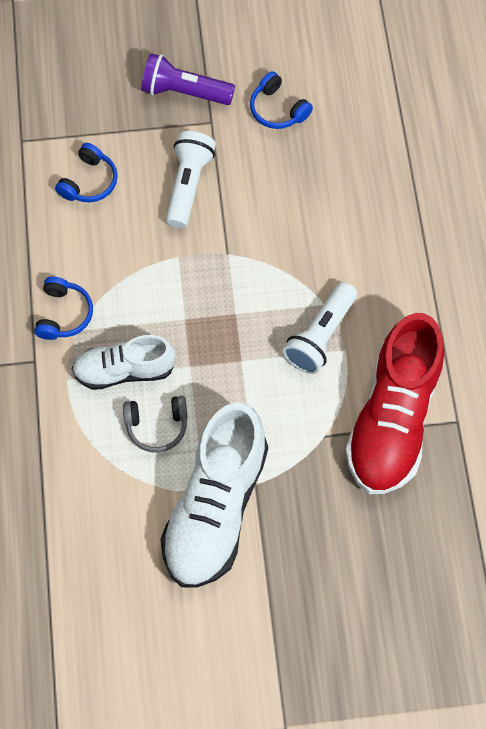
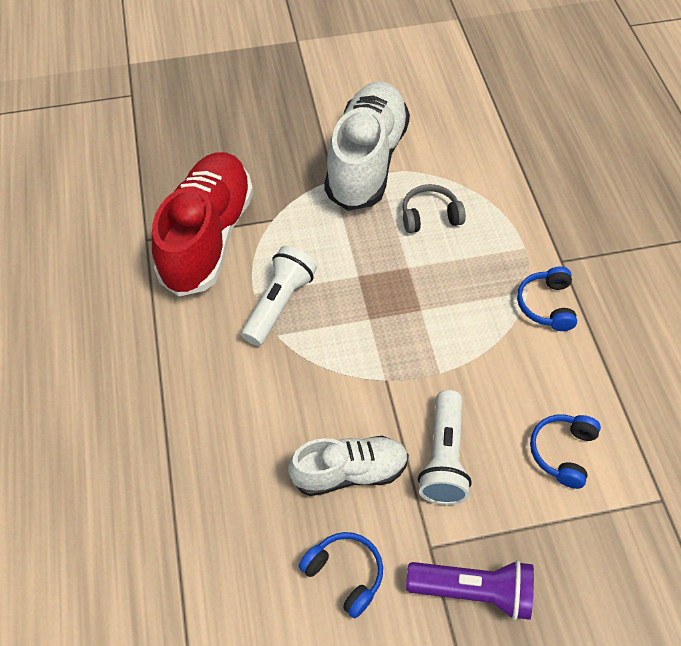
camera: 175 degrees right, 10 degrees down
white shoe [72,335,176,390] -> white shoe moved to [288,436,409,496]

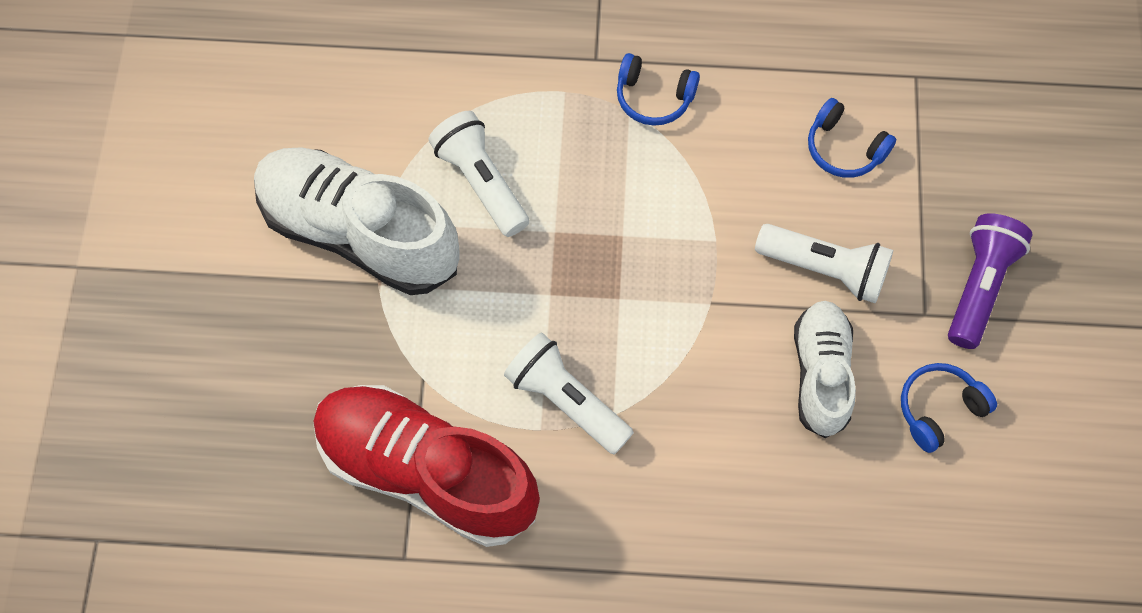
camera: 75 degrees left, 10 degrees up
grey headphones [402,184,466,233] -> white flashlight [429,111,529,237]

